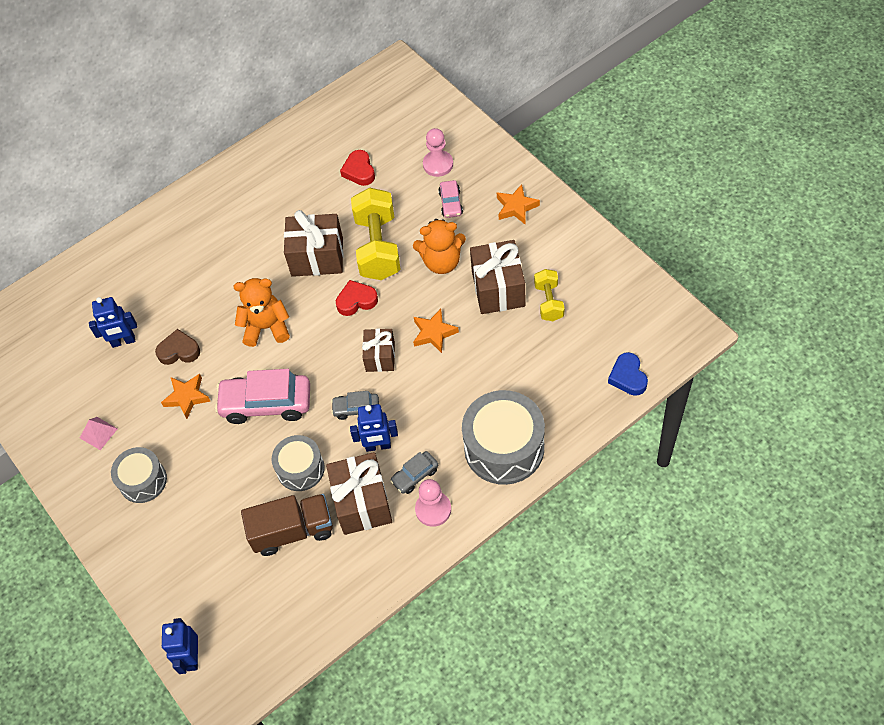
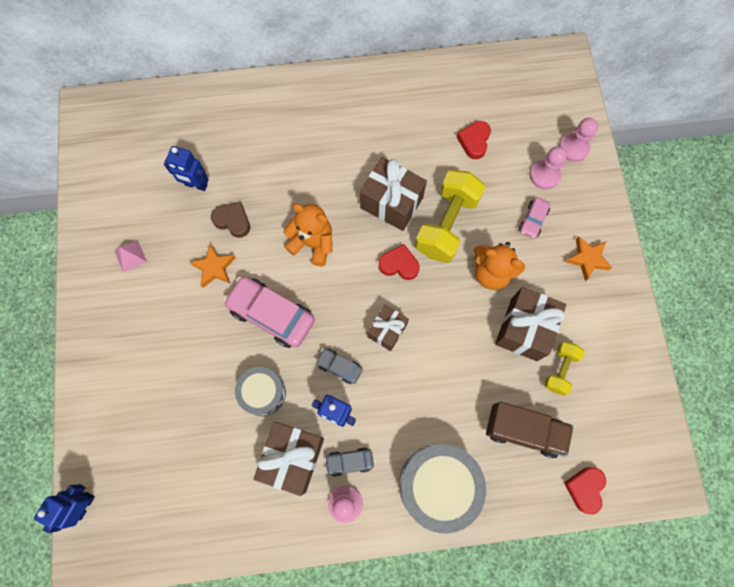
camera: 25 degrees right, 15 degrees up
grey drum [111,447,167,503] -> none
brown truck [241,494,333,556] -> brown truck moved to [486,402,574,458]
orange star [413,309,459,353] -> none
blue heart [608,352,648,396] -> red heart [564,467,606,515]
none -> pink pawn [559,118,598,162]

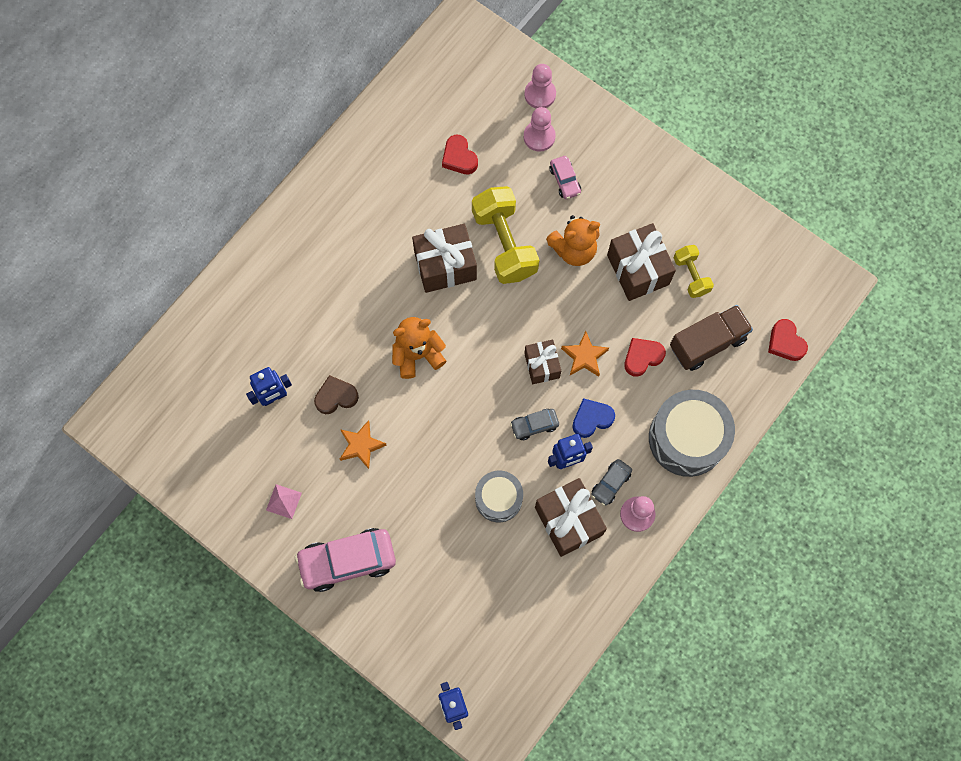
camera: 45 degrees left, 0 degrees up
pink car [223,276,315,348] -> pink car moved to [295,528,396,592]
red heart [379,244,420,280] -> red heart moved to [624,338,666,377]
orange star [565,237,613,281] -> orange star moved to [561,331,609,377]
none -> blue heart [572,398,615,438]

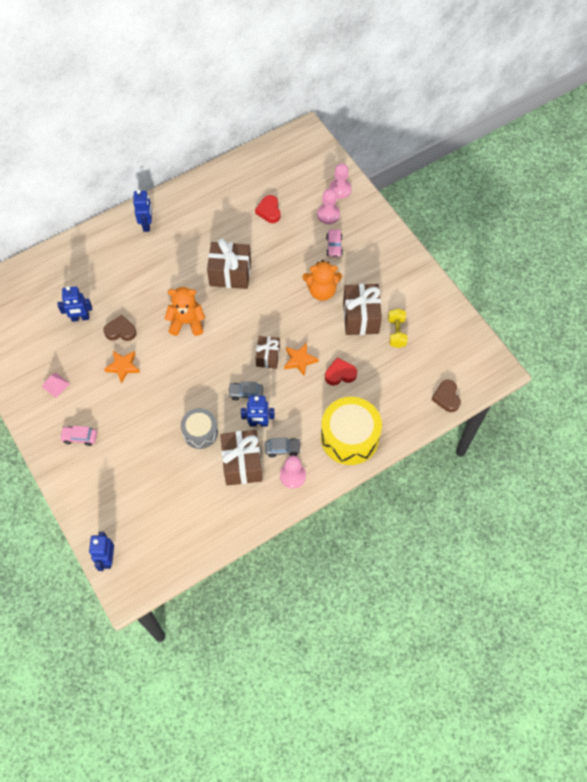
camera: 20 degrees right, 10 degrees down
pink car [295,528,396,592] -> pink car [59,426,97,446], size x0.51
yellow dumbbell [472,186,539,284] -> none
blue heart [572,398,615,438] -> none
grey car [591,459,632,506] -> grey car turned 150 degrees counterclockwise [265,437,301,457]
grey drum [649,390,735,477] -> yellow drum [321,397,382,465]
brown truck [670,305,753,371] -> none
red heart [768,319,808,361] -> brown heart [432,380,461,412]
none -> blue robot [133,190,152,232]

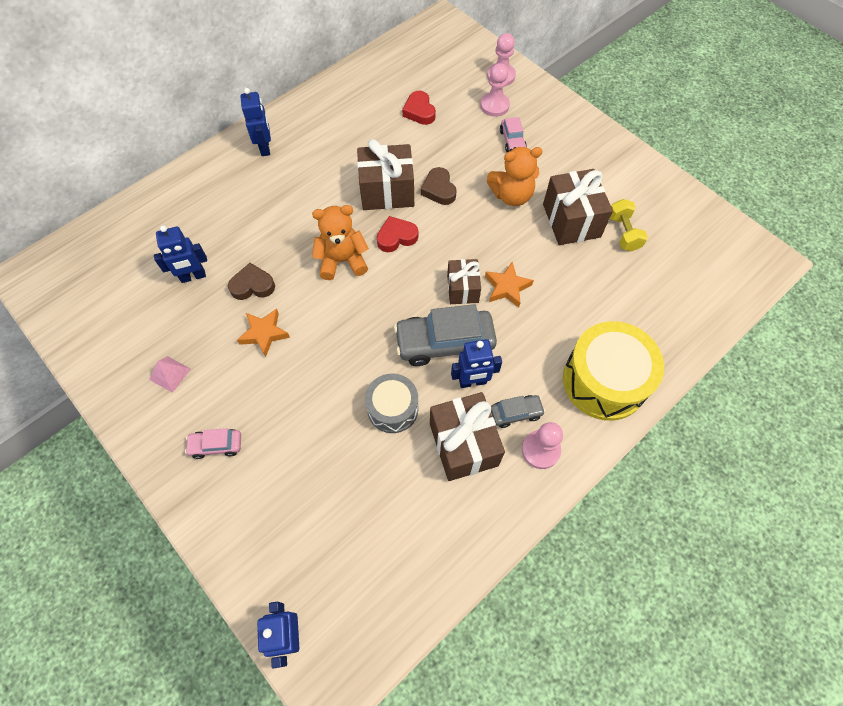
camera: 10 degrees left, 0 degrees up
grey car [228,381,263,400] -> grey car [394,304,497,366], size x1.97
red heart [325,358,357,386] -> red heart moved to [377,216,418,252]
brown heart [432,380,461,412] -> brown heart moved to [421,167,456,205]

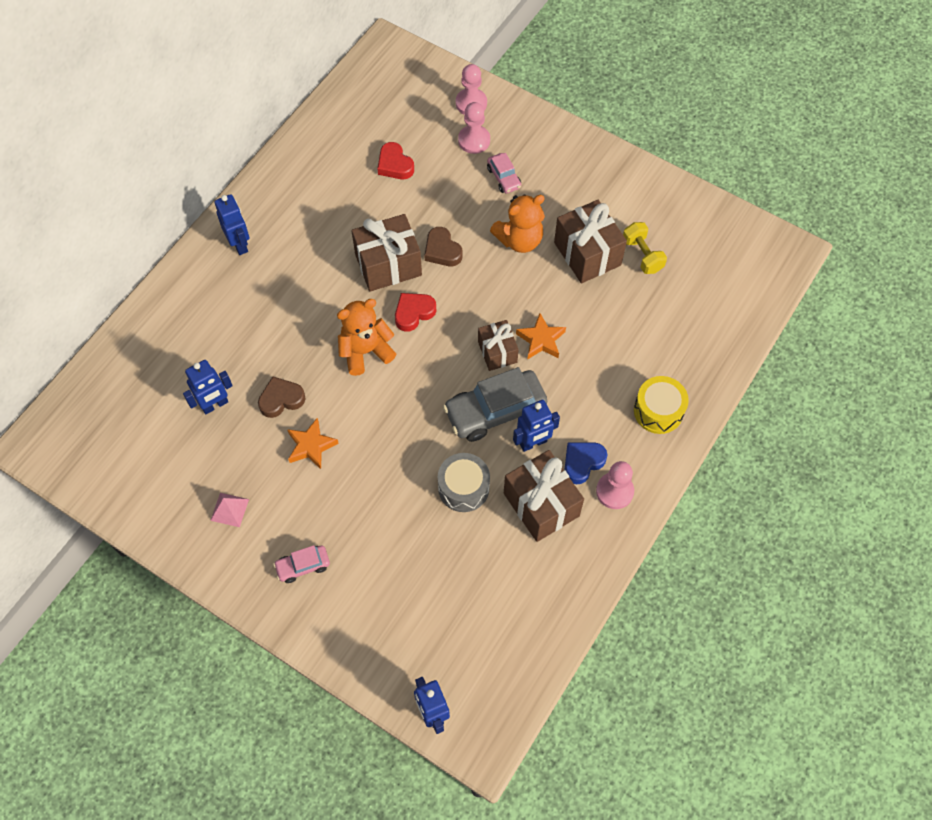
camera: 15 degrees left, 0 degrees up
grey car [491,395,545,428] -> blue heart [564,442,607,484]
yellow drum [563,321,664,421] -> yellow drum [634,376,689,434], size x0.60

